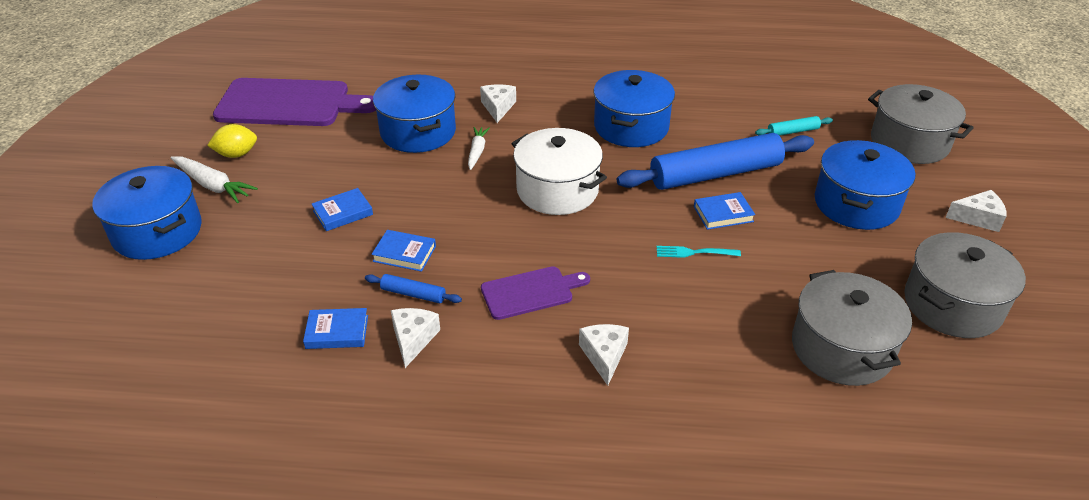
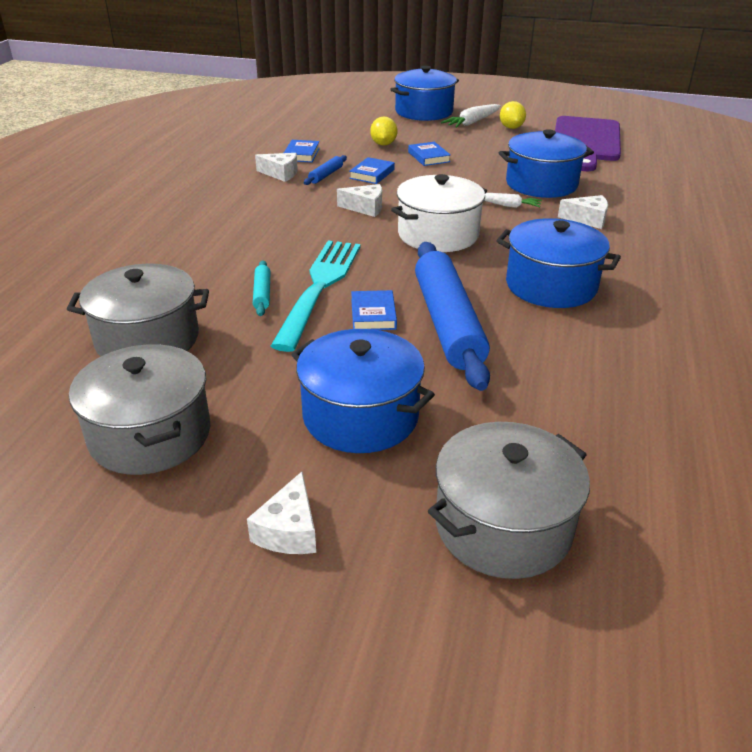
camera: 100 degrees right, 5 degrees down
purple cutting board [481,266,590,320] -> none
white cheese [579,324,629,386] -> white cheese moved to [337,184,382,217]
turquoise fork [656,246,741,258] -> turquoise fork [271,241,361,352], size x2.45
turquoise rolling pin [755,116,833,136] -> turquoise rolling pin moved to [253,261,271,316]
none -> yellow lemon [370,117,398,146]

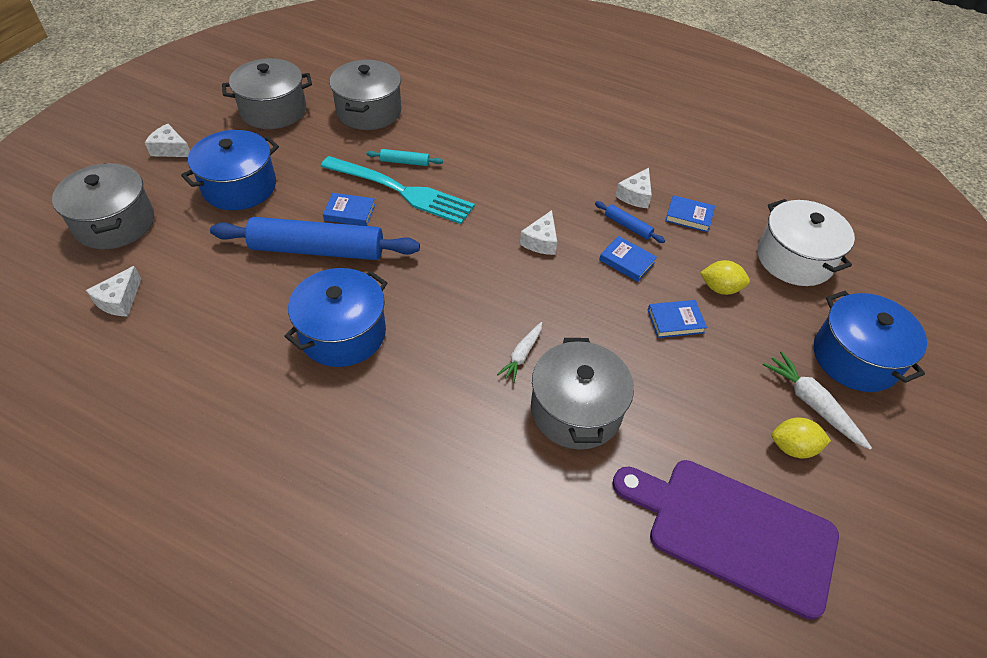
camera: 100 degrees right, 15 degrees up
white pot [391,174,487,252] -> white pot moved to [757,199,855,286]
blue pot [499,129,594,198] -> grey pot [531,338,634,450]
white cheese [558,195,608,229] -> white cheese moved to [86,266,141,317]

